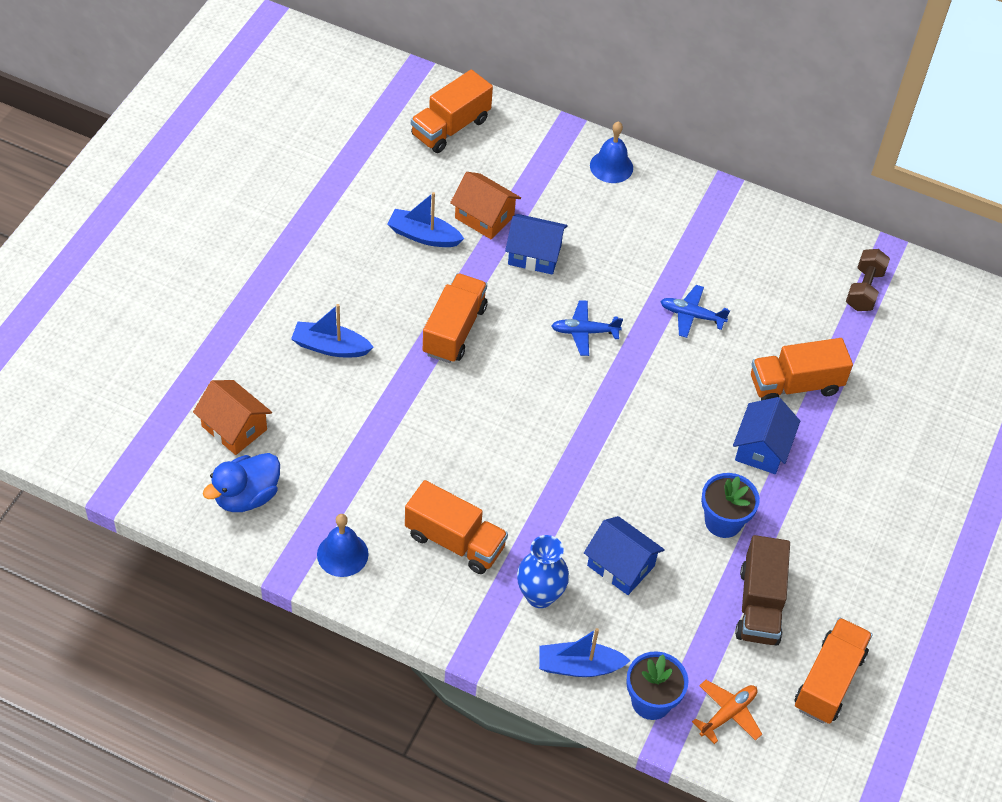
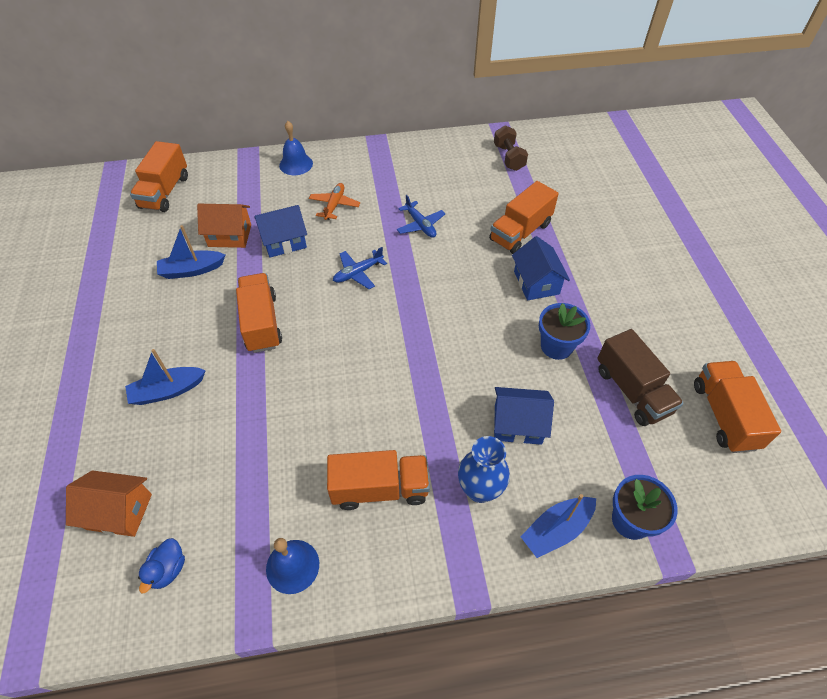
camera: 30 degrees left, 0 degrees up
blue duck [203,453,280,512] -> blue duck [138,538,185,593], size x0.61
blue plane [660,285,730,338] -> blue plane turned 105 degrees counterclockwise [397,195,445,238]
orange plane [692,680,762,744] -> orange plane moved to [309,183,360,220]

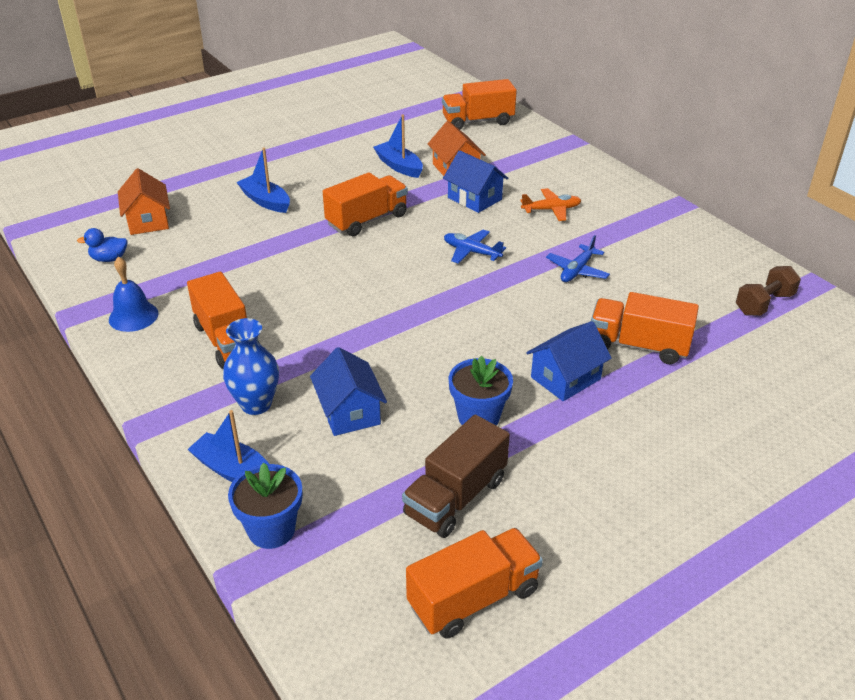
camera: 65 degrees right, 15 degrees down
blue bell [279,121,313,175] -> none

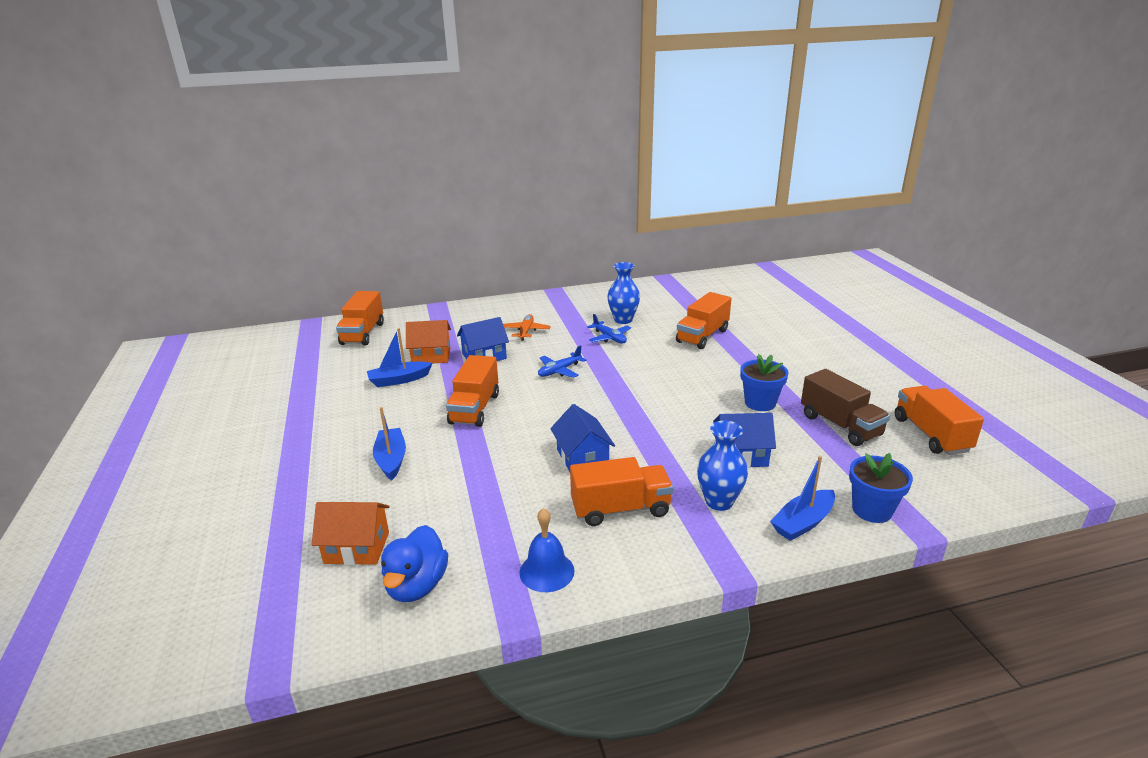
camera: 70 degrees left, 10 degrees down
blue duck [77,228,128,262] -> blue duck [381,525,448,602], size x1.64
blue boat [236,148,290,213] -> blue boat turned 105 degrees clockwise [373,407,406,481]
orange truck [323,172,408,236] -> orange truck turned 150 degrees counterclockwise [446,355,499,427]
blue house [526,321,611,401] -> blue house moved to [550,404,615,472]
brown dumbbell [736,266,801,316] -> none
none -> blue vase [607,262,640,324]

